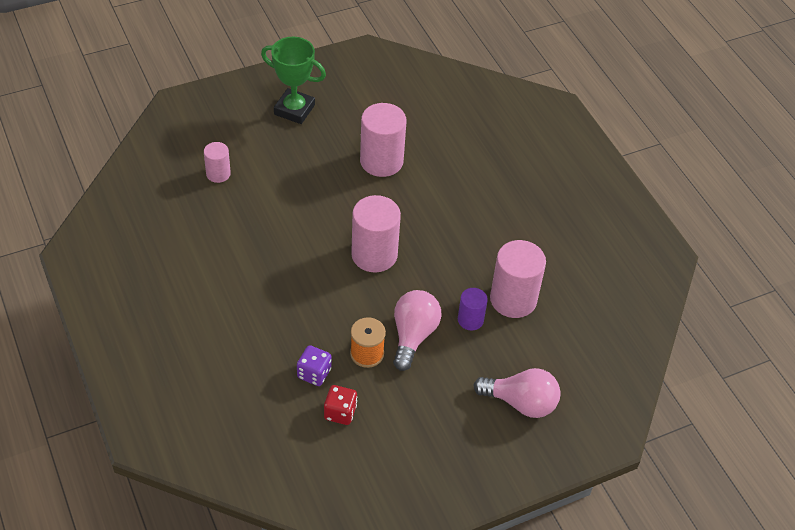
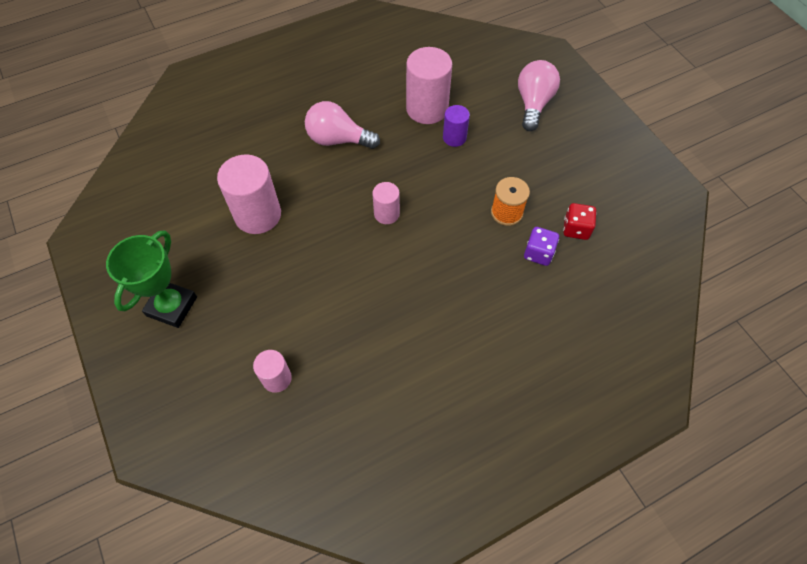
camera: 90 degrees left, 10 degrees up
pink cylinder [351,195,401,272] -> pink cylinder [372,182,400,224], size x0.55
pink light bulb [393,290,442,371] -> pink light bulb moved to [305,101,380,149]

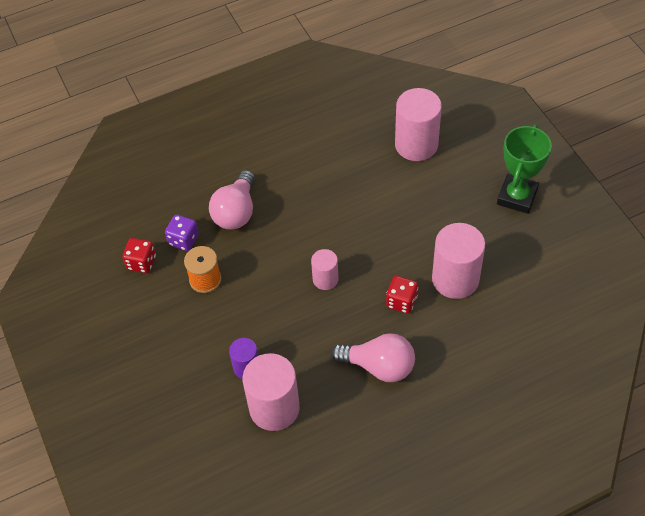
camera: 175 degrees left, 5 degrees down
pink cylinder [253,350,292,393] -> pink cylinder [395,88,442,161], size x1.82
pink light bulb [518,60,560,131] -> pink light bulb moved to [209,170,255,230]
none -> red dice [386,276,418,314]

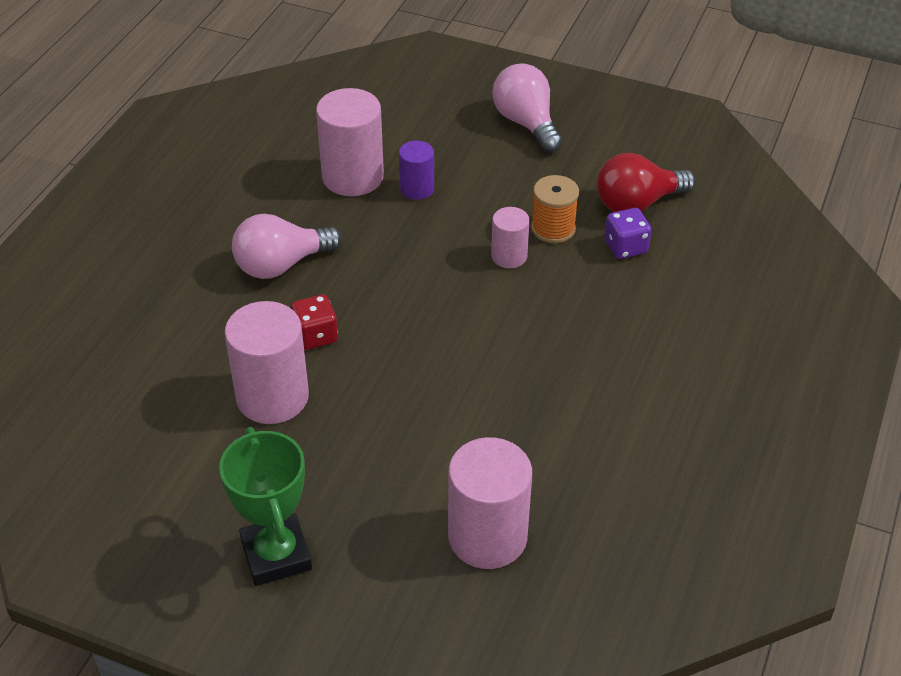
camera: 135 degrees right, 10 degrees down
red dice [122,238,156,273] -> red light bulb [597,153,696,212]
pink light bulb [209,170,255,230] -> pink light bulb moved to [492,63,562,152]
pink cylinder [311,249,338,290] -> pink cylinder moved to [491,207,530,268]

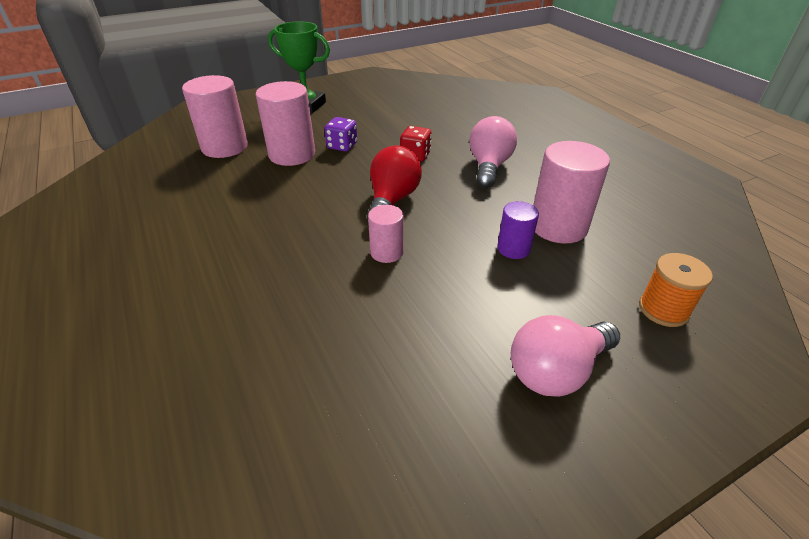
camera: 130 degrees right, 5 degrees down
pink cylinder [225,301,309,424] -> pink cylinder moved to [256,81,315,166]
pink light bulb [492,63,562,152] -> pink light bulb turned 135 degrees clockwise [511,315,620,397]
orange spool [531,175,579,243] -> orange spool moved to [639,253,713,327]
red light bulb [597,153,696,212] -> red light bulb moved to [367,145,422,219]
purple dice [604,208,651,259] -> purple dice moved to [324,117,357,152]

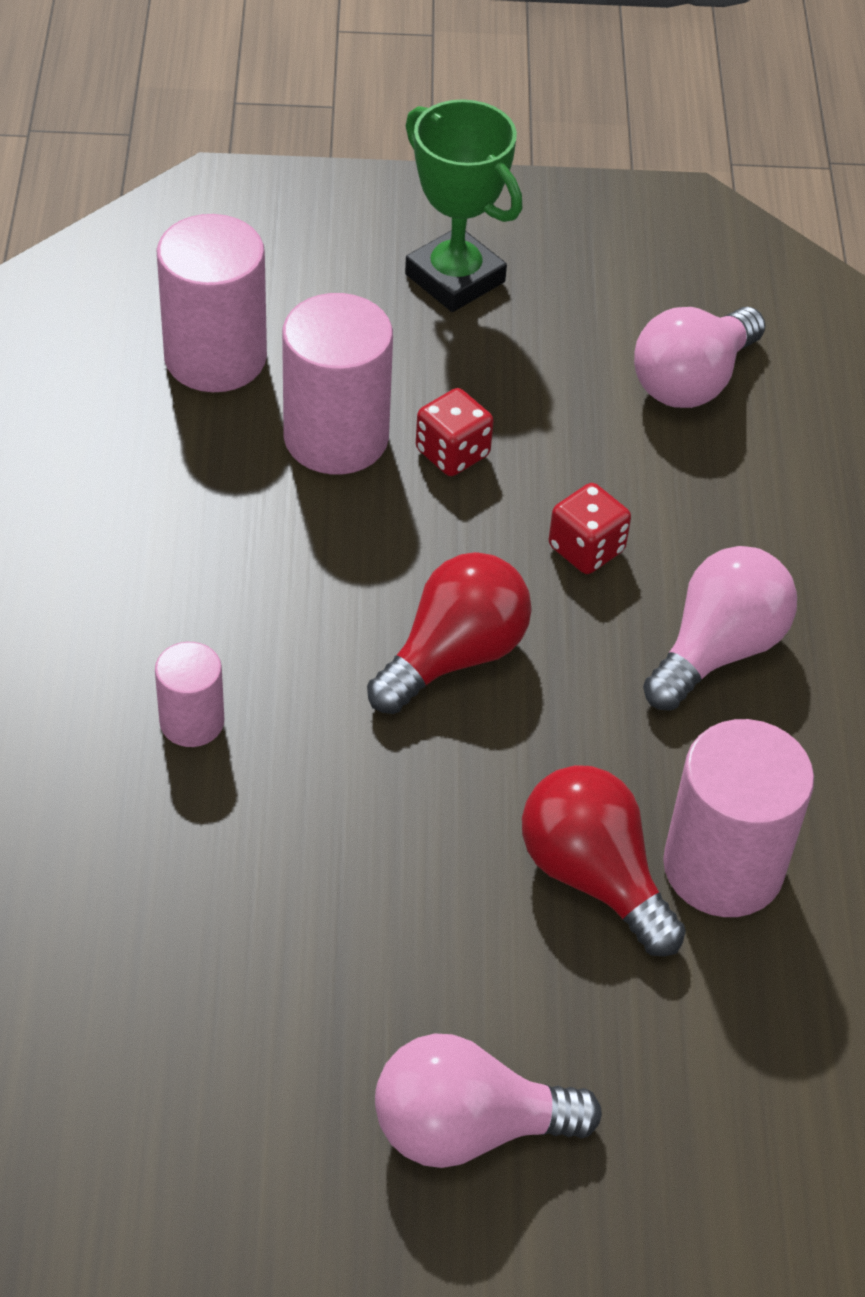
camera: 25 degrees right, 10 degrees up
purple dice [324,117,357,152] -> red dice [416,388,494,476]
pink cylinder [368,205,404,263] -> pink cylinder moved to [155,642,224,747]
purple cylinder [497,201,539,259] -> red light bulb [522,765,686,957]
orange spool [639,253,713,327] -> none
none -> pink light bulb [634,307,765,408]

